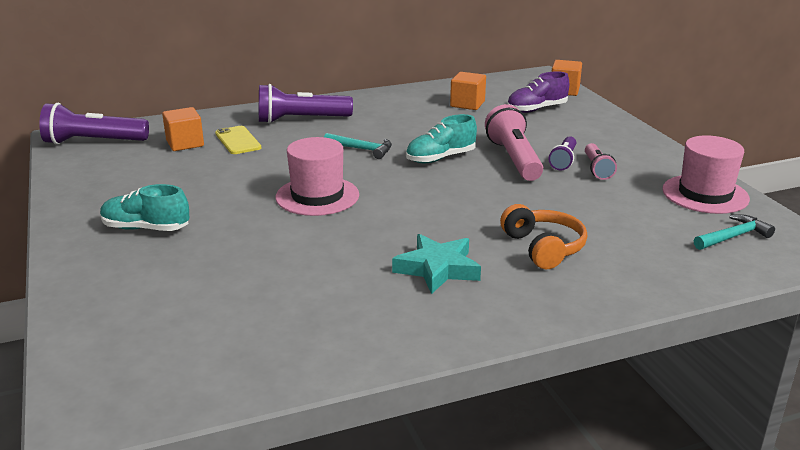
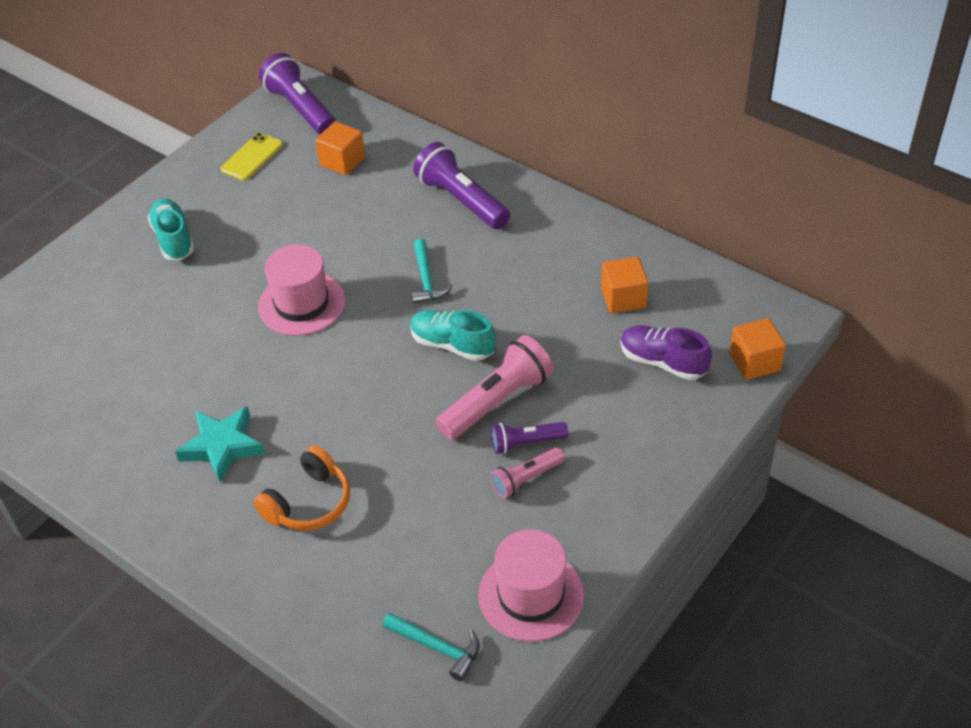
camera: 60 degrees right, 20 degrees up
yellow phone [215,126,261,154] -> yellow phone moved to [220,133,283,181]

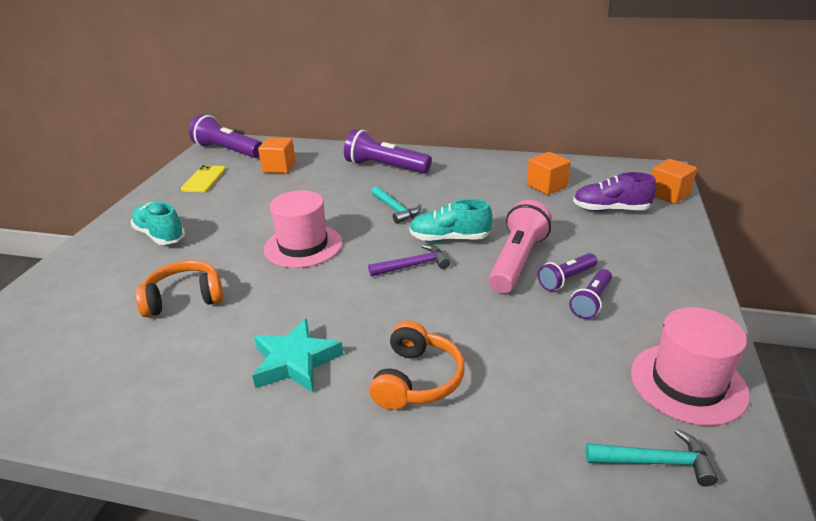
camera: 25 degrees left, 15 degrees down
pink flashlight [490,447,565,499] -> purple flashlight [569,269,612,319]
none -> orange headphones [135,260,223,317]
none -> purple hammer [368,244,450,277]

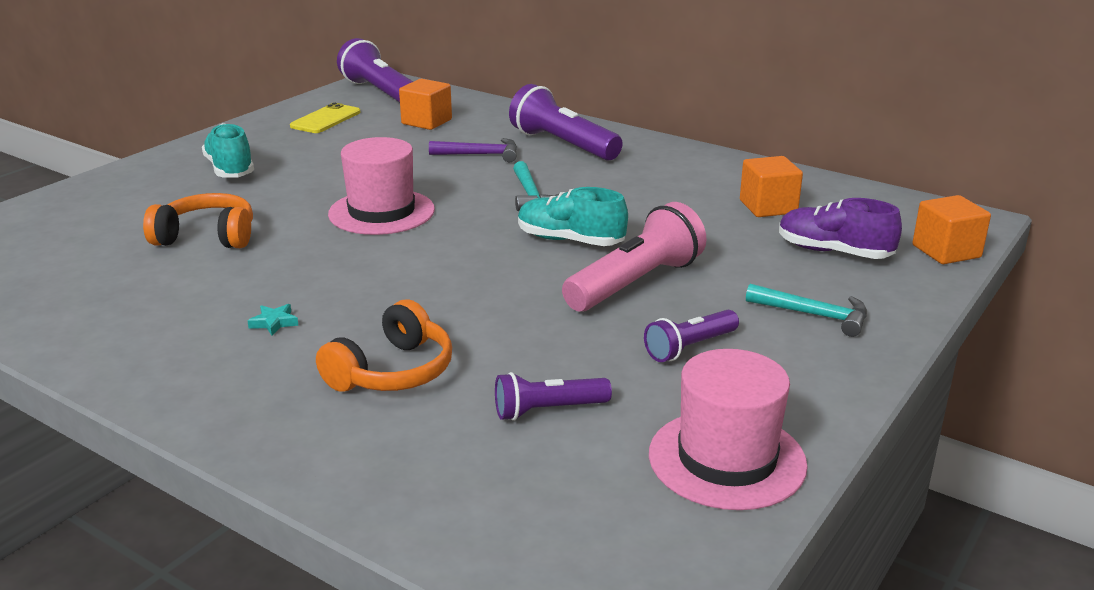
camera: 20 degrees right, 5 degrees down
turquoise star [252,318,343,393] -> turquoise star [248,304,299,336], size x0.42
purple hammer [368,244,450,277] -> purple hammer moved to [429,138,517,162]
purple flashlight [538,253,597,291] -> purple flashlight moved to [495,372,612,421]
turquoise hammer [585,429,718,487] -> turquoise hammer moved to [746,284,867,337]

